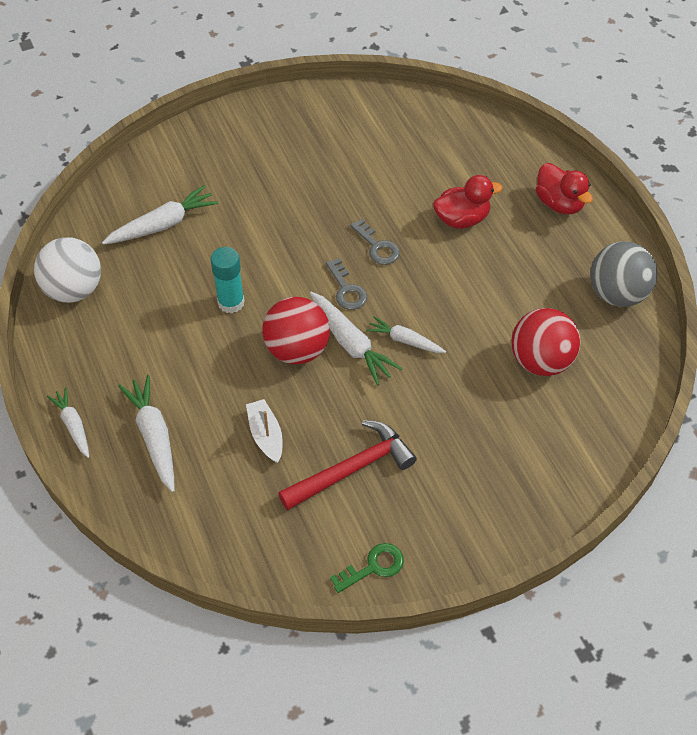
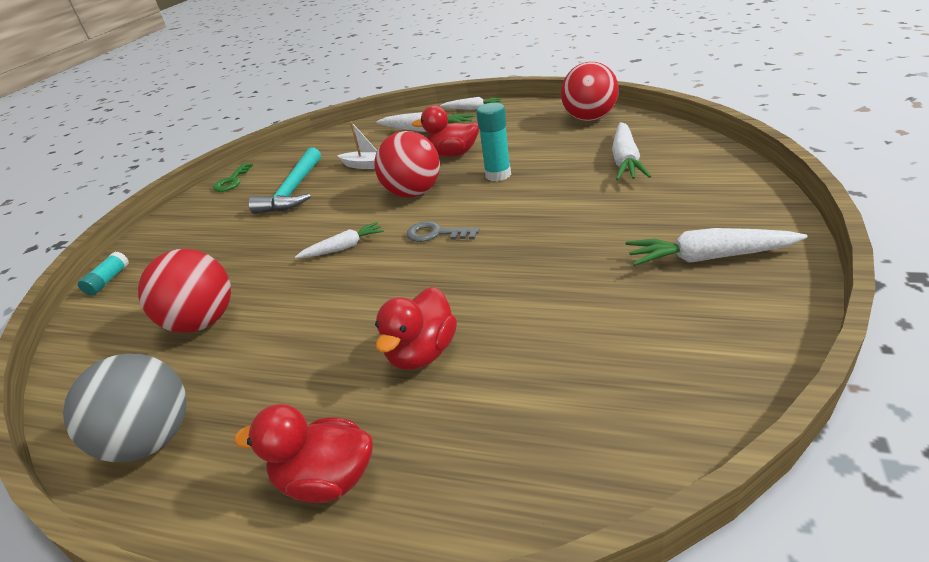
camera: 135 degrees right, 20 degrees down
white ball [34,237,101,303] -> red ball [561,62,619,121]
red hammer [278,420,417,510] -> turquoise hammer [248,147,321,214]
white carrot [310,292,402,386] -> white carrot moved to [626,228,808,266]
grey key [350,219,400,265] -> none
none -> turquoise glue stick [78,252,129,296]
none -> red duck [412,106,479,157]

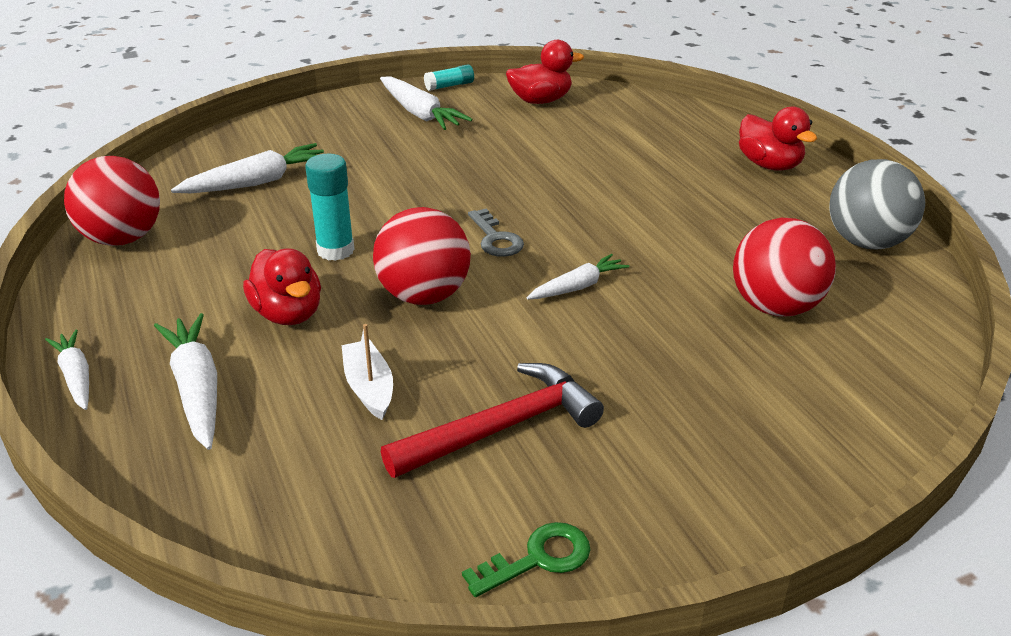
camera: 135 degrees left, 0 degrees up
turquoise glue stick [78,252,129,296] -> turquoise glue stick moved to [424,64,474,91]
turquoise hammer [248,147,321,214] -> red hammer [381,363,604,478]
white carrot [295,222,384,258] -> white carrot turned 120 degrees clockwise [527,254,629,299]
red duck [375,287,457,370] -> red duck moved to [506,40,584,104]

